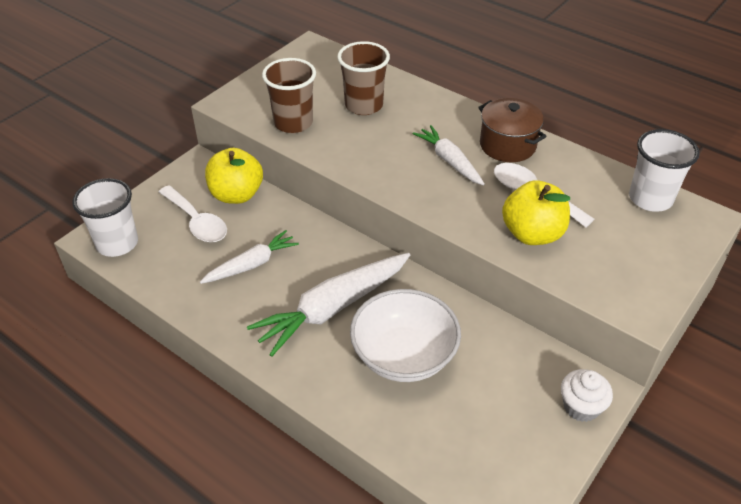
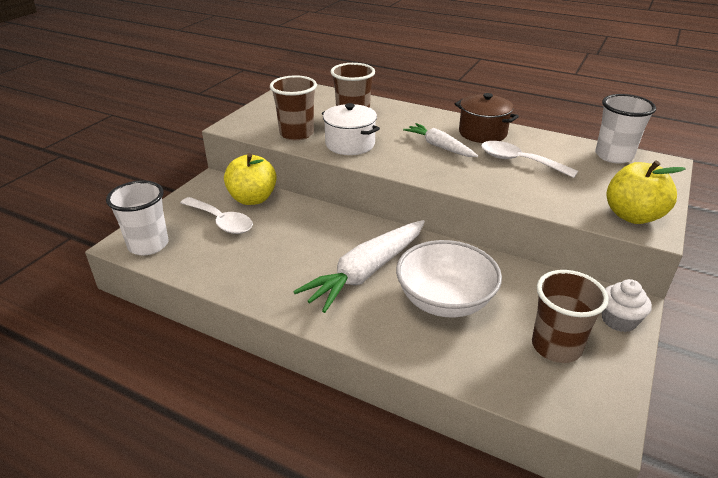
camera: 10 degrees left, 10 degrees down
white carrot [200,230,299,284] -> none
yellow apple [502,180,570,245] -> yellow apple moved to [607,160,686,224]
none -> white pot [322,103,380,155]
none -> brown cup [532,270,609,363]

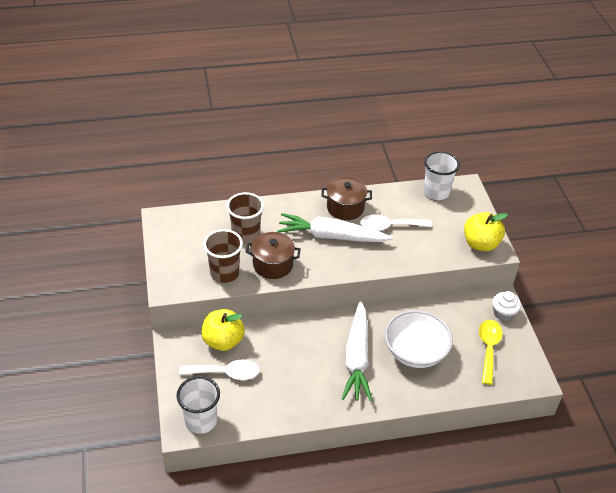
camera: 40 degrees left, 10 degrees up
white pot [322,103,380,155] -> brown pot [246,232,301,279]
white carrot [403,123,478,157] -> white carrot [277,213,393,242], size x1.66
brown cup [532,270,609,363] -> yellow spoon [479,320,503,385]

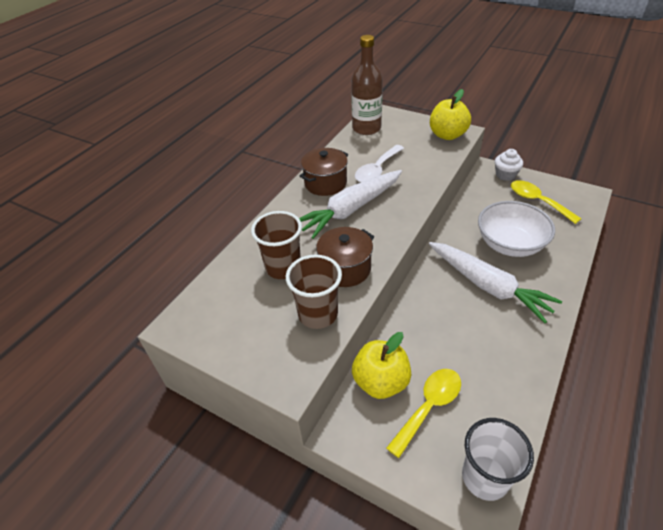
camera: 45 degrees left, 0 degrees up
white spoon [179,360,260,380] -> yellow spoon [386,369,461,458]
white cup [424,151,460,200] -> brown bottle [351,35,383,135]

